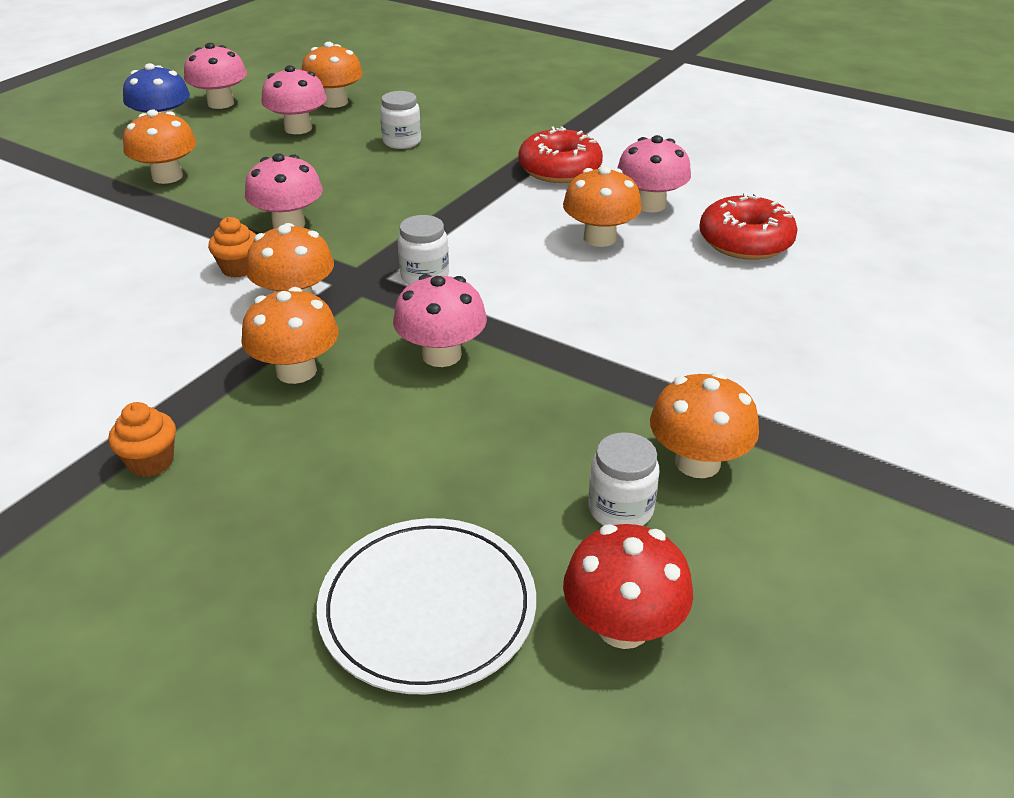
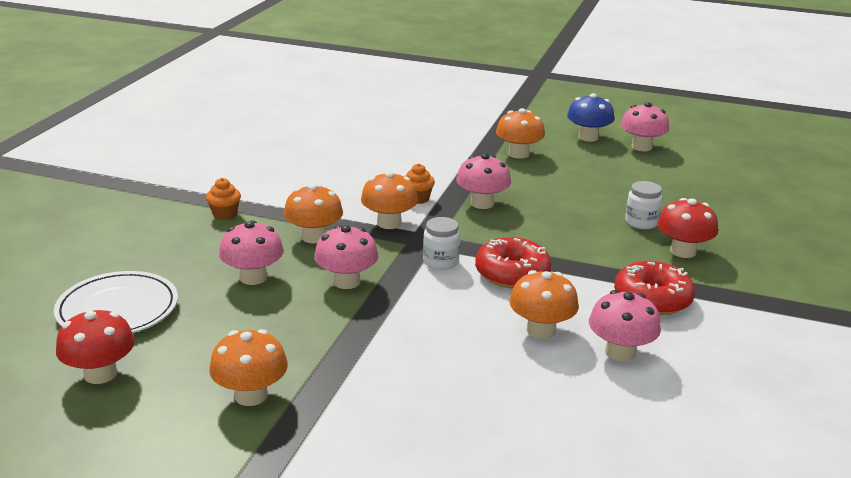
camera: 75 degrees right, 10 degrees down
pink mushroom [261,65,327,134] -> pink mushroom moved to [219,220,284,285]
orange mushroom [302,42,363,108] -> none
white jar [588,432,659,526] -> none
red donut [699,192,798,260] -> red donut moved to [475,237,552,288]
none -> red mushroom [657,198,718,258]

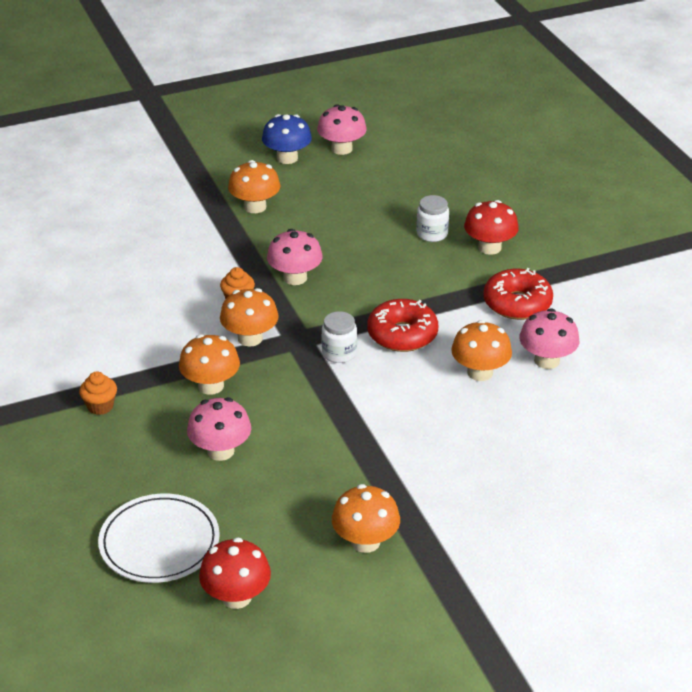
camera: 40 degrees left, 10 degrees up
pink mushroom [314,225,378,289] -> none

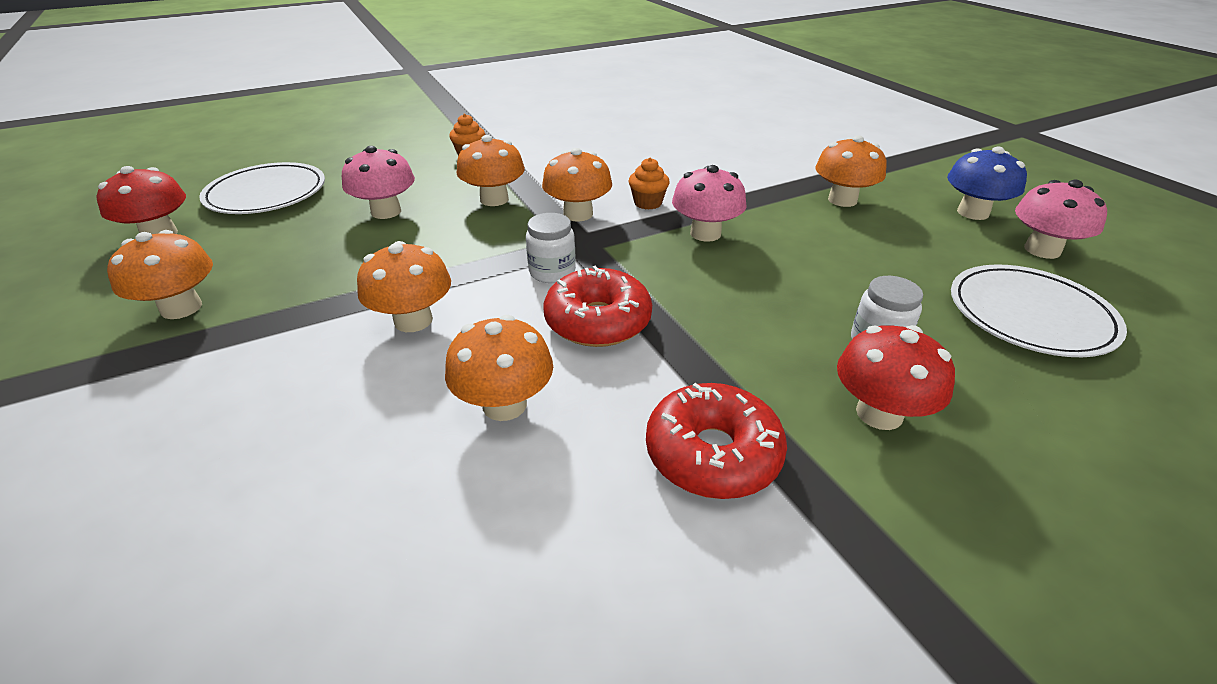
camera: 85 degrees right, 0 degrees up
pink mushroom [519,308,579,369] -> none
none -> orange mushroom [357,241,451,332]
none -> white plate [951,264,1127,357]

